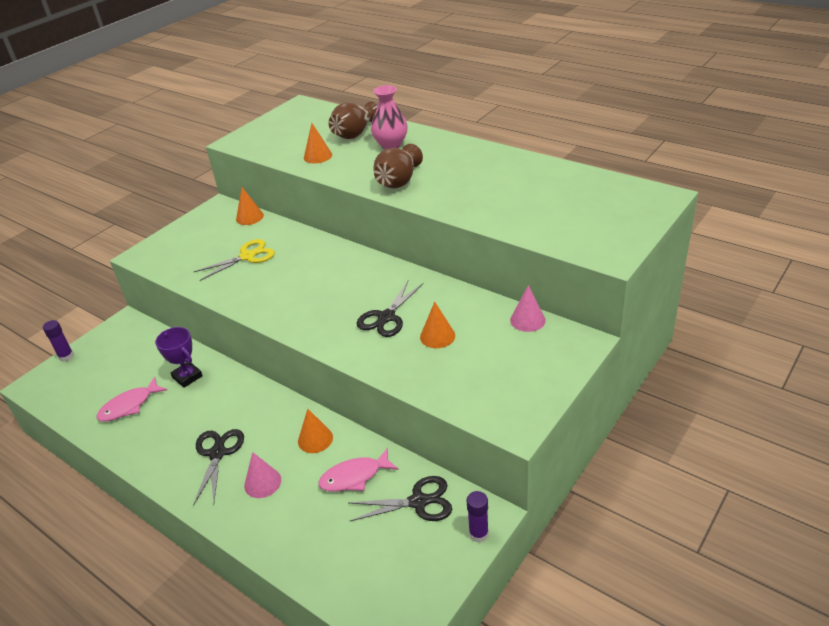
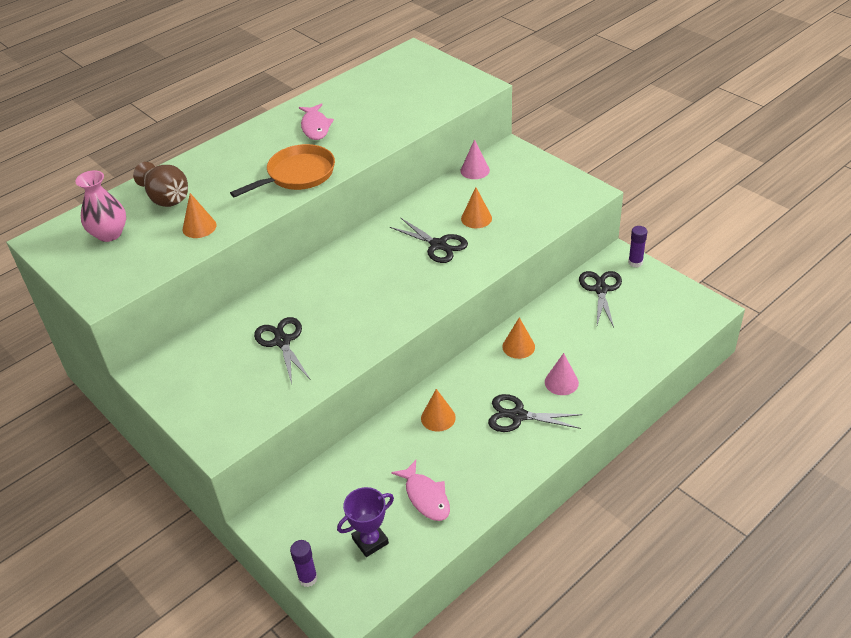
camera: 80 degrees left, 5 degrees up
purple trophy [155,327,203,388] -> purple trophy moved to [337,487,394,557]
yellow scissors [194,239,275,281] -> black scissors [254,317,311,385]
orange cone [236,187,264,225] -> orange cone moved to [421,389,456,432]
pink fish [318,448,399,492] -> pink fish moved to [299,103,334,140]
pink vase [371,85,408,149] -> pink vase moved to [75,170,126,242]
brown vase [374,144,423,189] -> orange pan [230,144,335,197]

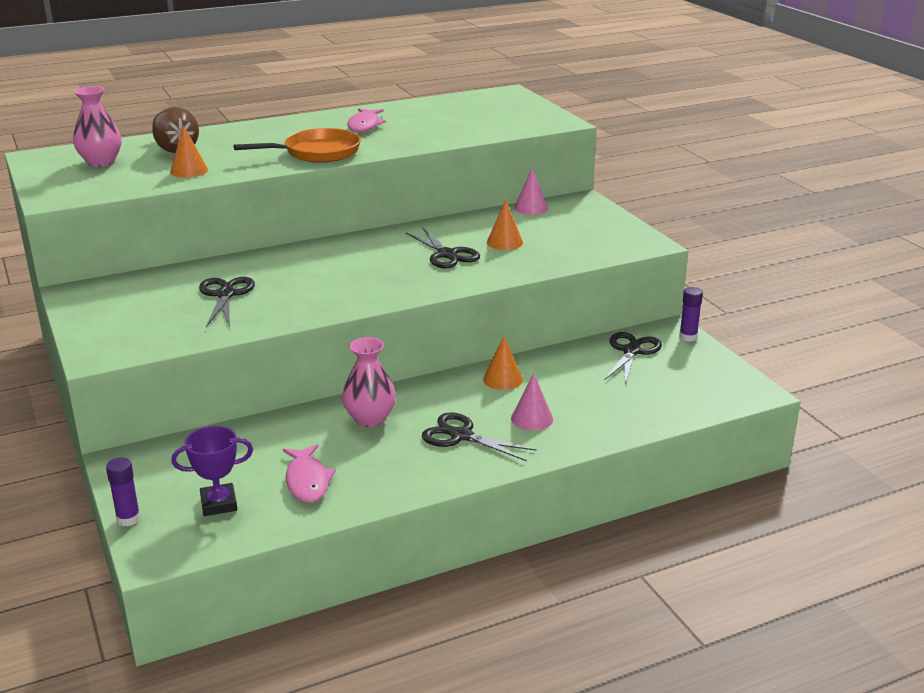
camera: 15 degrees right, 15 degrees down
orange cone [421,389,456,432] -> pink vase [342,337,396,427]

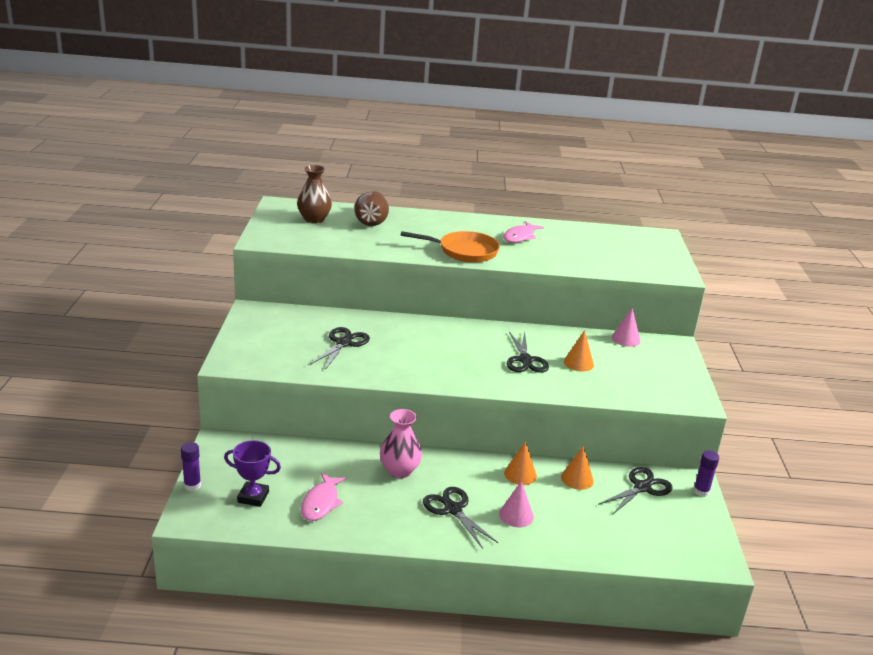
camera: 25 degrees right, 0 degrees up
pink vase [73,86,122,167] -> brown vase [297,165,332,224]
orange cone [170,125,208,178] -> orange cone moved to [561,446,594,490]

